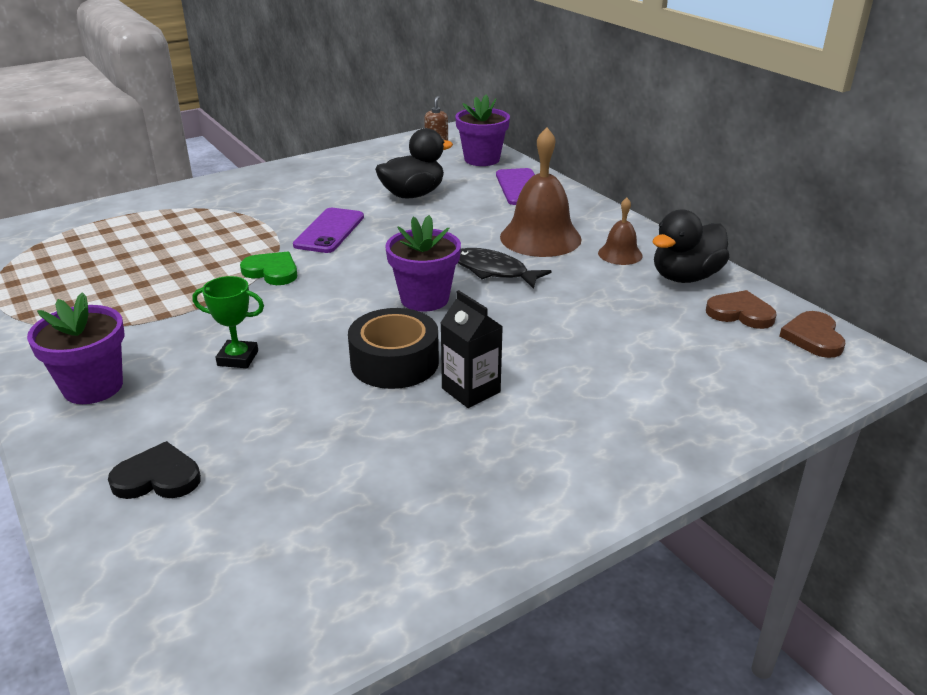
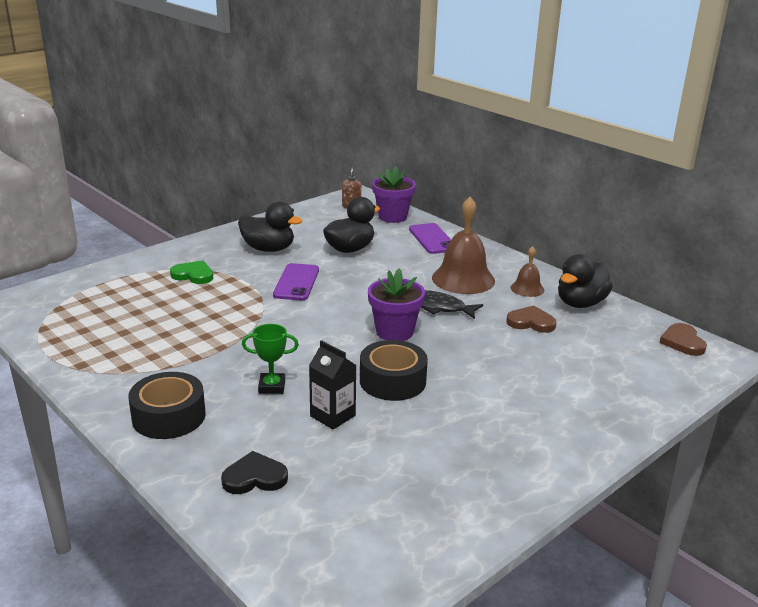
camera: 10 degrees left, 5 degrees down
purple flower pot [27,292,125,404] -> black tape [128,372,206,439]
green heart [240,252,297,285] -> green heart moved to [170,261,213,284]
black carton [440,290,503,408] -> black carton moved to [309,340,357,430]
brown heart [706,290,777,329] -> brown heart moved to [506,306,556,333]
none -> black duck [238,202,302,252]

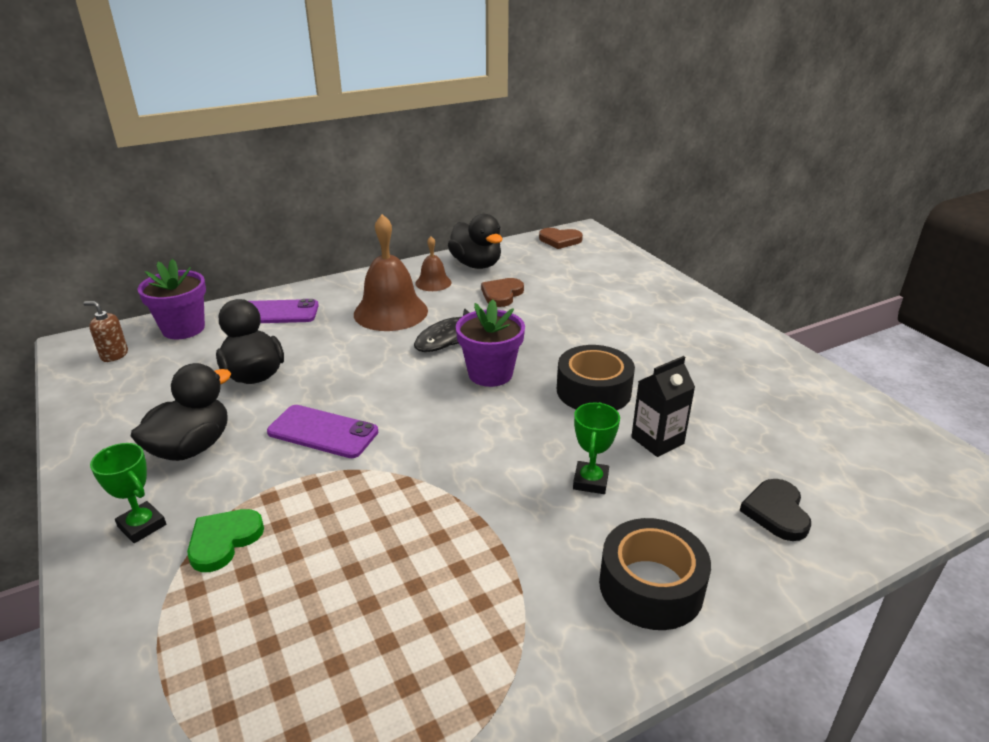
camera: 75 degrees left, 5 degrees up
none -> green trophy [90,443,166,543]

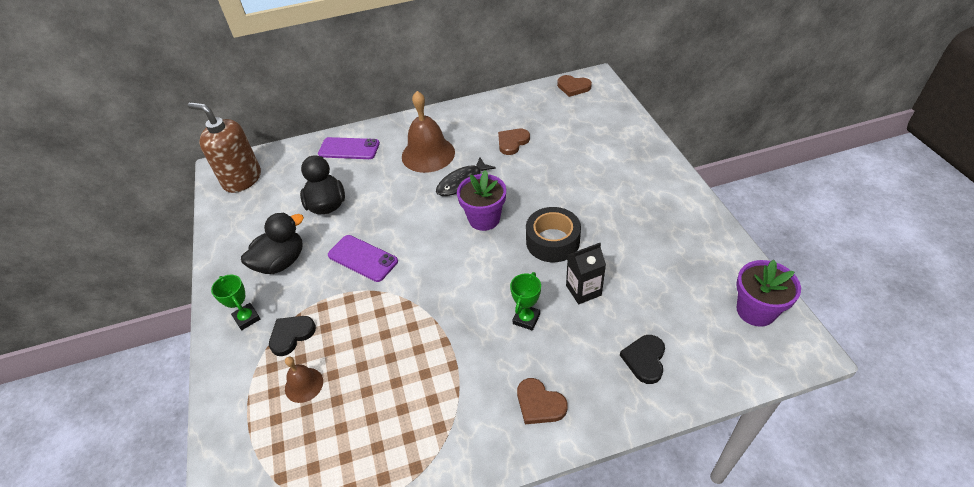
camera: 15 degrees right, 15 degrees up
brown soap dispenser [84,301,128,362] -> brown soap dispenser [188,102,261,193], size x2.22
purple flower pot [137,259,206,339] -> purple flower pot moved to [736,260,801,327]
green heart [187,509,264,572] -> black heart [269,316,316,356]
brown bell [415,236,452,291] -> brown bell moved to [285,357,323,403]
black duck [448,214,503,269] -> none
black tape [599,518,711,630] -> brown heart [517,378,568,424]

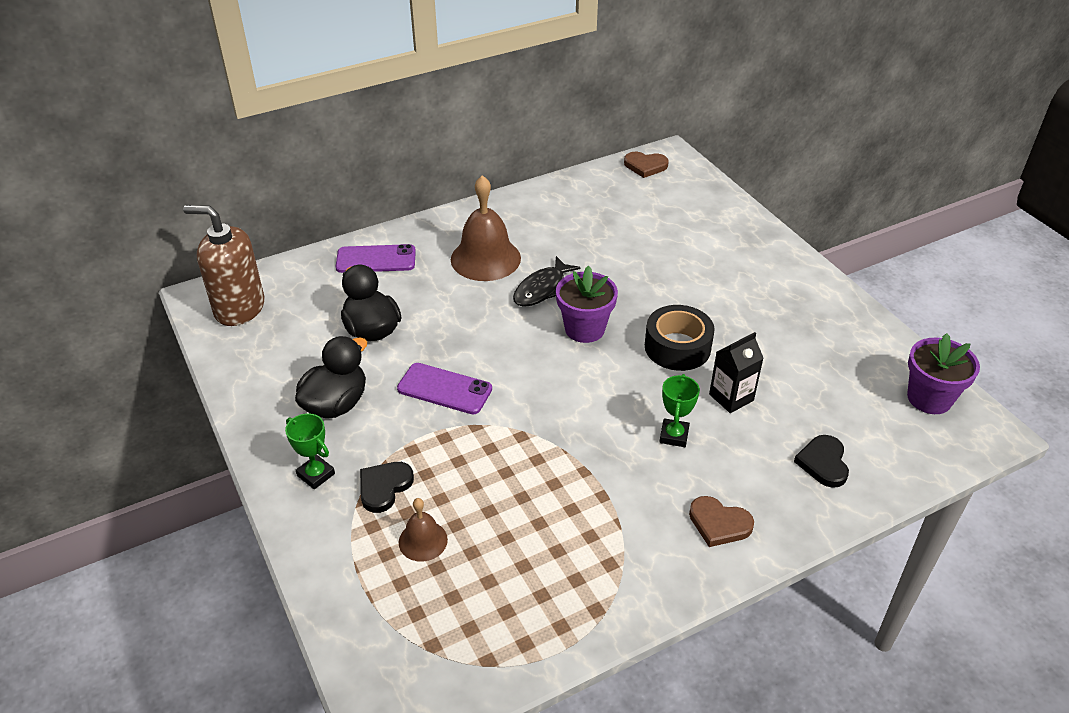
camera: 15 degrees left, 5 degrees down
brown heart [498,129,530,155] -> none

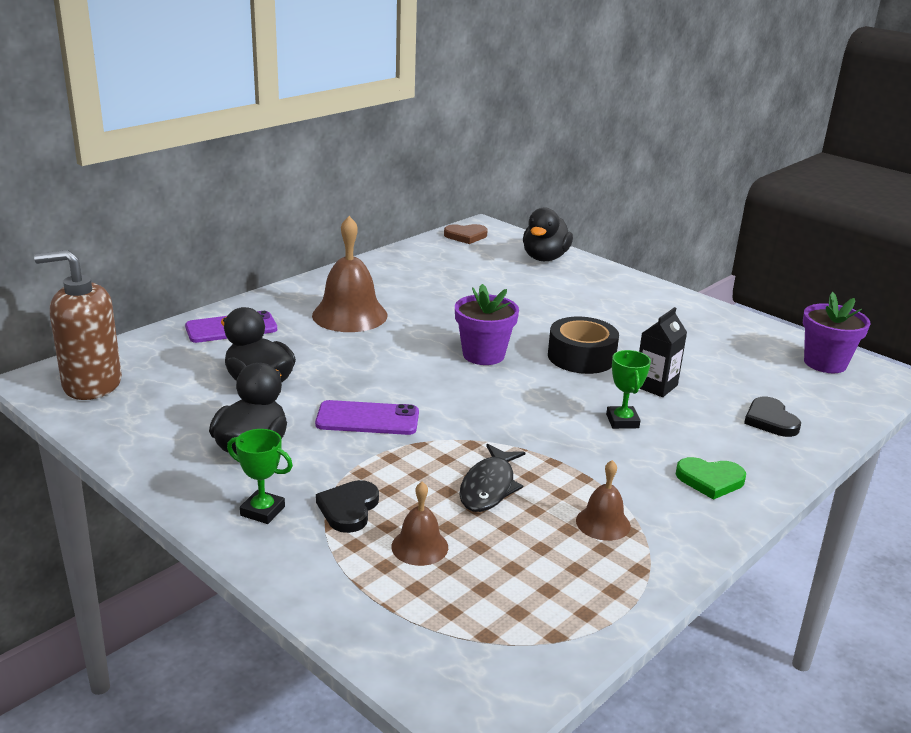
camera: 20 degrees left, 15 degrees down
black fish [513,256,581,307] -> black fish moved to [459,444,525,512]
brown heart [689,496,754,547] -> green heart [676,457,746,500]
none -> black duck [523,207,573,261]
none -> brown bell [576,460,631,541]

